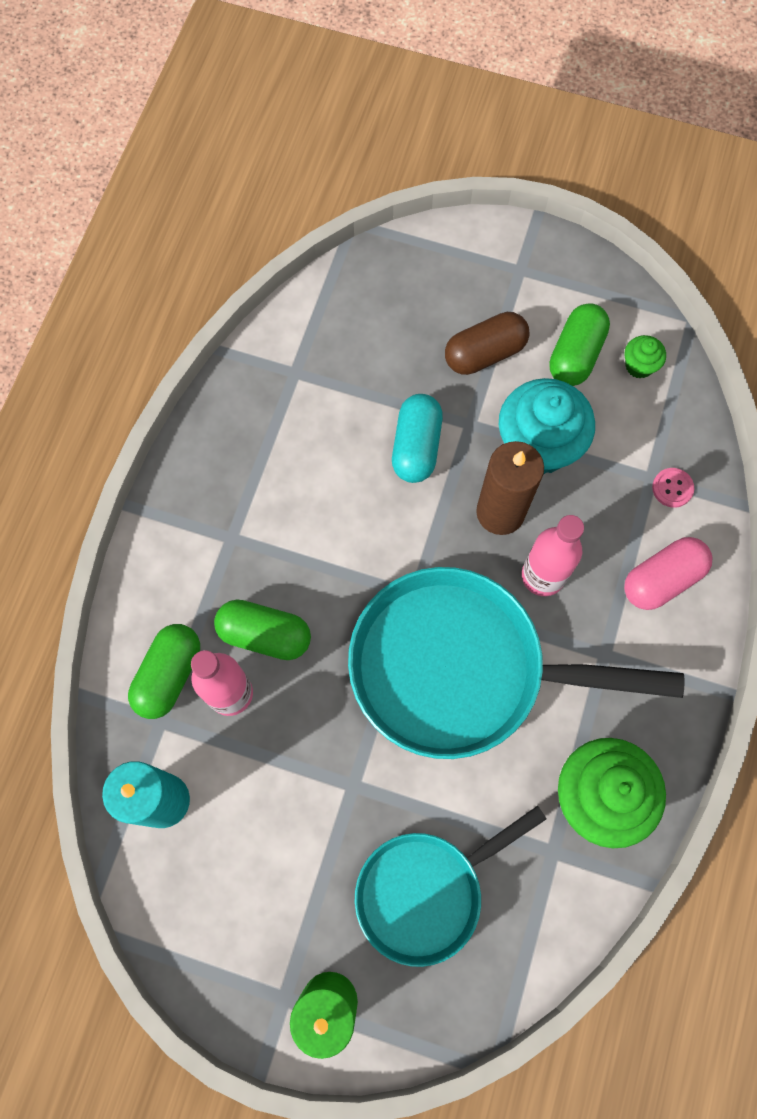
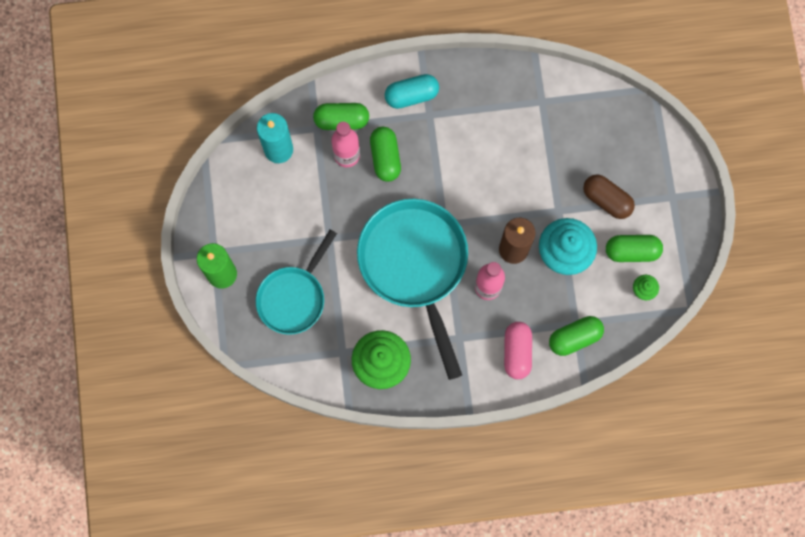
camera: 65 degrees right, 5 degrees up
turquoise pan [355,806,546,967] -> turquoise pan turned 90 degrees counterclockwise [256,229,337,335]
turquoise capsule [392,394,443,483] -> turquoise capsule moved to [385,74,439,109]
pink capsule [624,537,712,610] -> pink capsule turned 60 degrees clockwise [504,322,532,379]
pink button [652,468,694,508] -> green capsule [549,316,604,356]

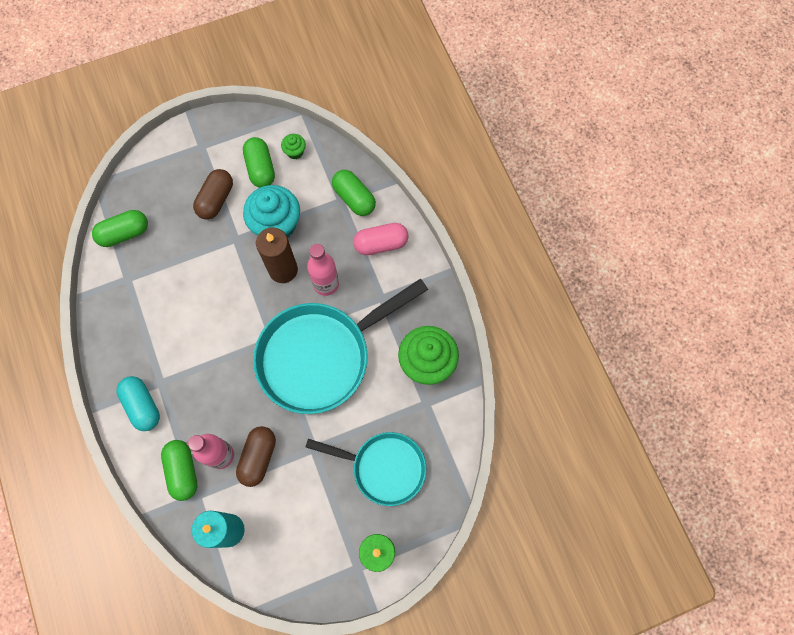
camera: 105 degrees left, 5 degrees down
green capsule [370,127,401,182] -> green capsule moved to [92,210,148,247]
none -> brown capsule [236,426,276,487]

